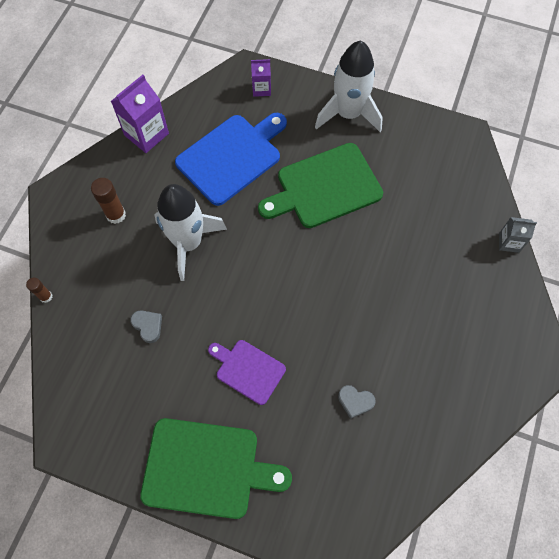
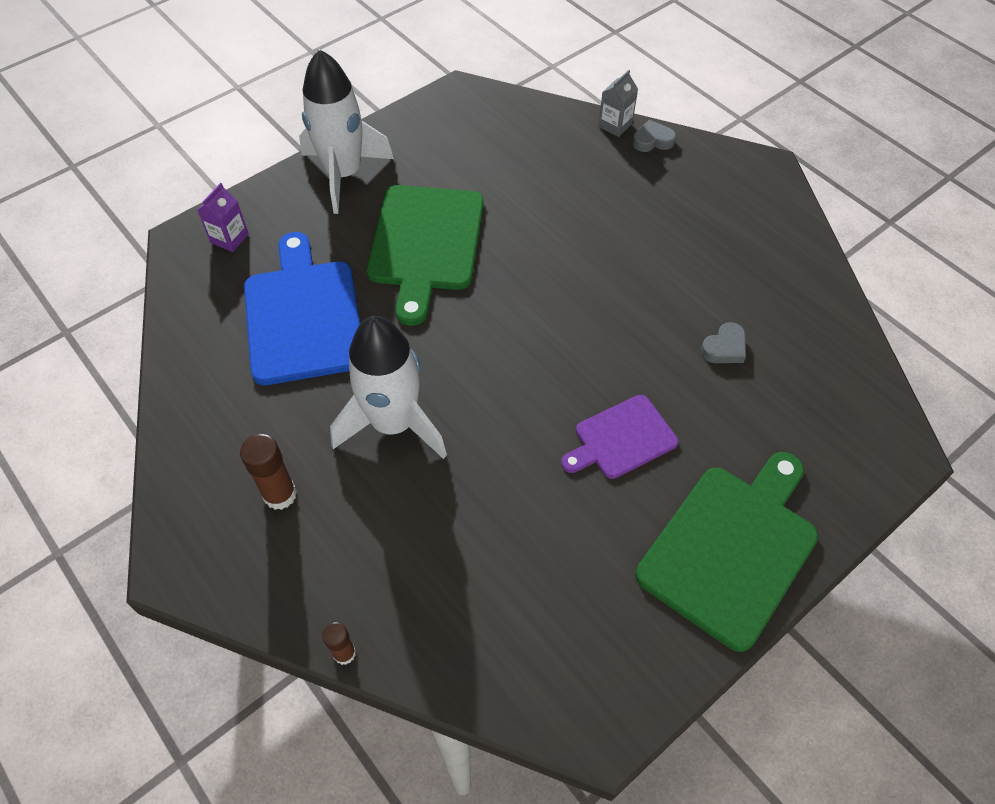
camera: 60 degrees left, 10 degrees down
purple carton [111,75,169,153] -> none
grey heart [130,310,162,343] -> grey heart moved to [633,120,676,152]

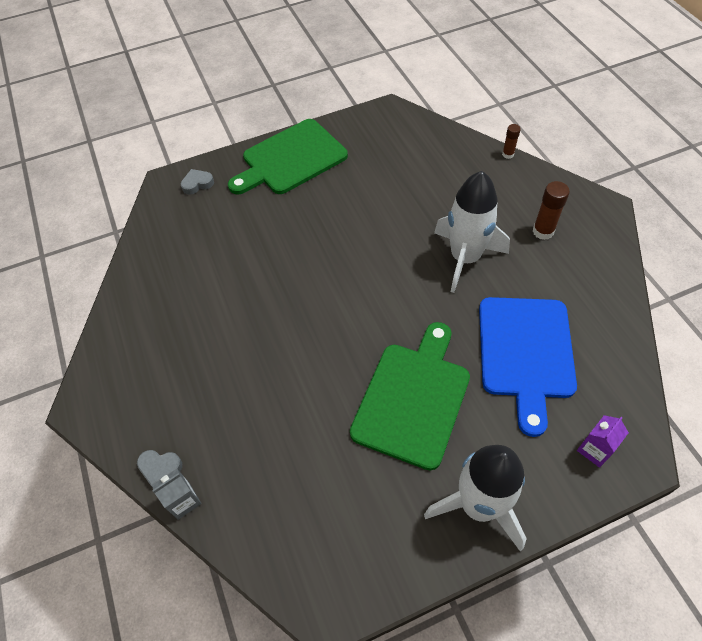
camera: 160 degrees left, 0 degrees up
purple cutting board [561,395,678,479] -> none
grey heart [701,322,746,363] -> grey heart moved to [181,169,214,195]

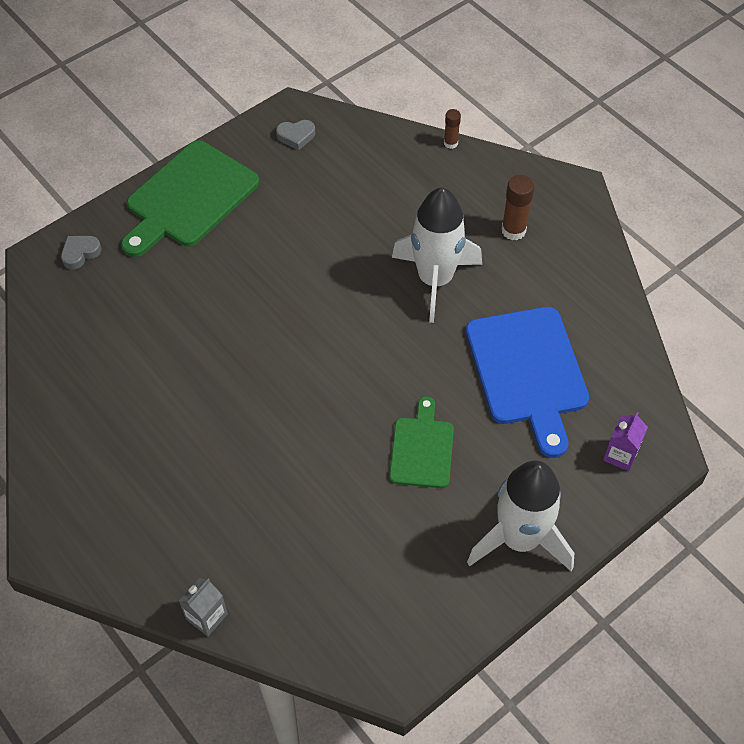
camera: 20 degrees left, 0 degrees up
grey heart [137,450,182,486] -> grey heart moved to [276,120,315,150]
green cutting board [350,322,470,470] -> green cutting board [389,396,454,488], size x0.58

